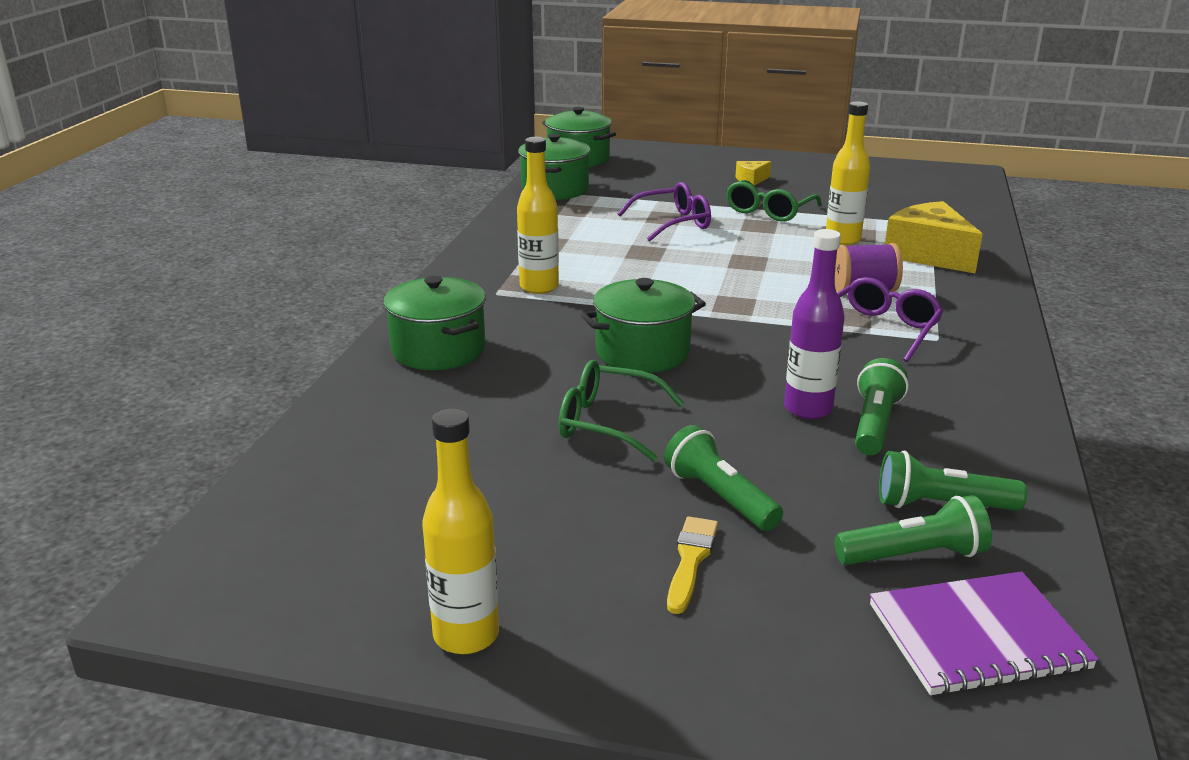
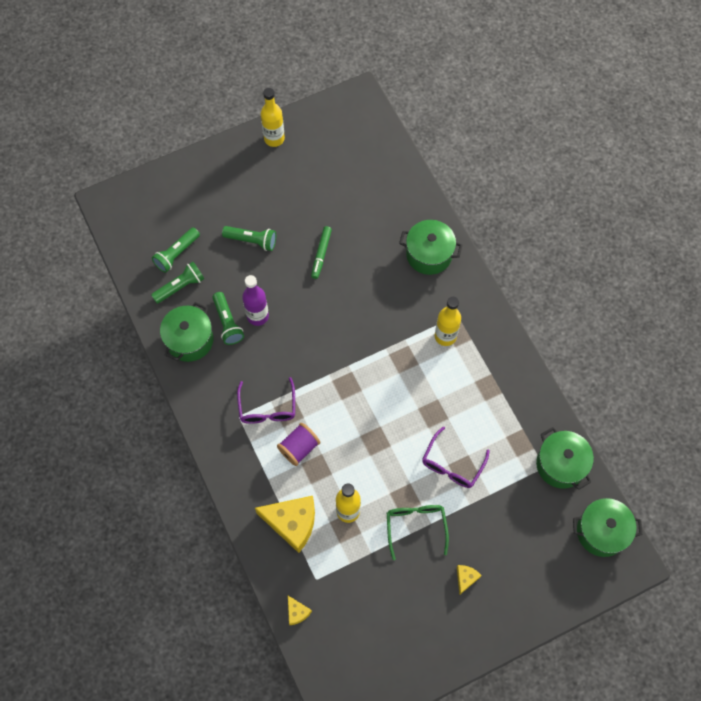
camera: 140 degrees right, 40 degrees up
green glasses [559,360,684,461] -> green marker [311,226,332,279]
green pot [581,278,706,373] -> green pot moved to [160,302,213,362]
yellow brush [667,517,718,614] -> none
purple notebook [870,571,1099,695] -> none
none -> yellow cheese [288,596,312,625]

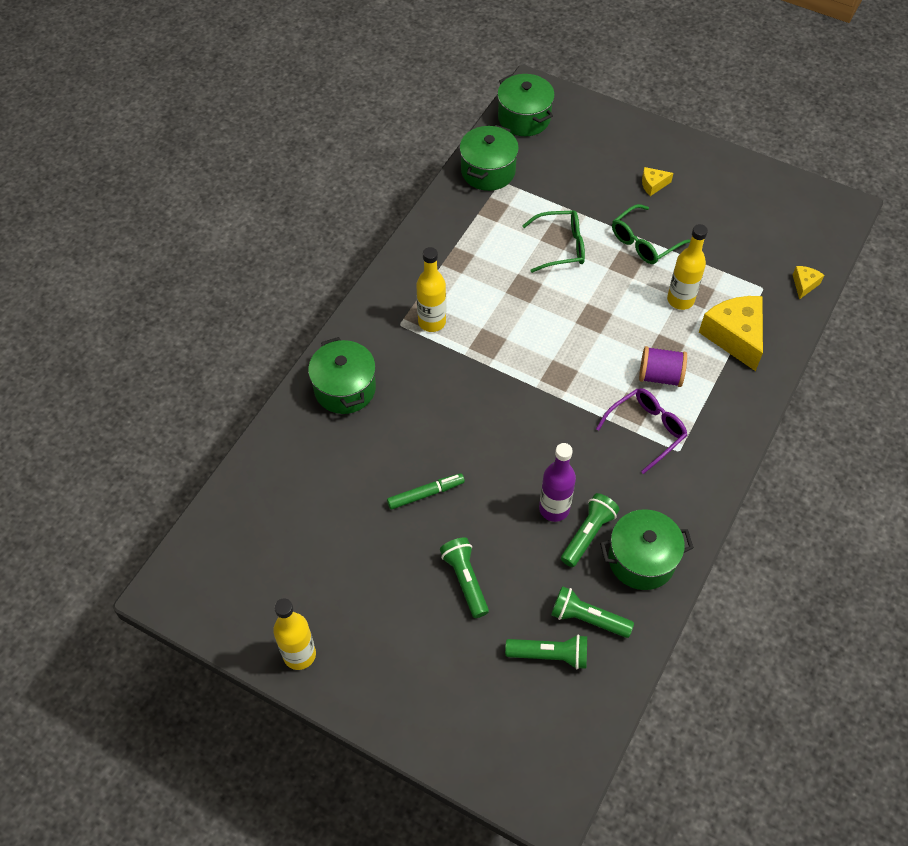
camera: 125 degrees left, 10 degrees down
purple glasses [422,426,490,488] -> green glasses [522,210,585,273]

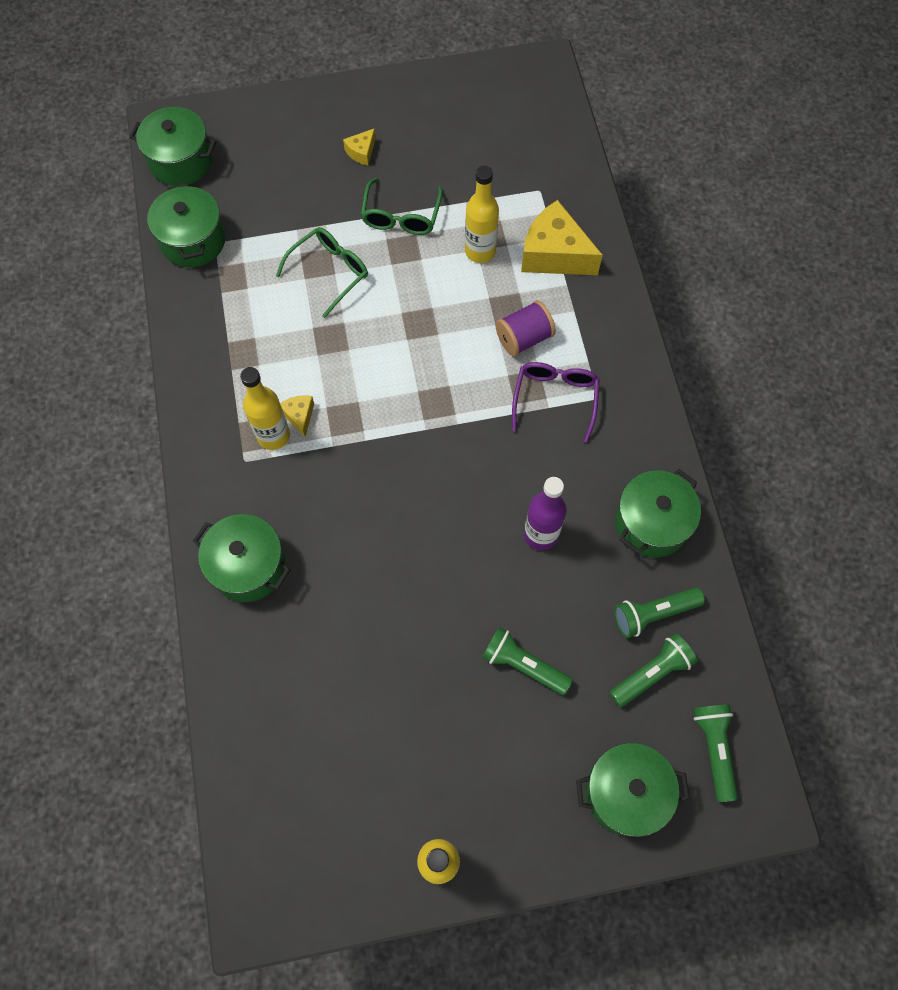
camera: 40 degrees left, 10 degrees up
green marker [387,473,465,509] -> none
green flashlight [561,493,620,567] -> green flashlight moved to [694,704,738,802]
yellow cheese [793,266,824,300] -> yellow cheese moved to [280,395,314,437]
none -> green pot [576,743,690,837]

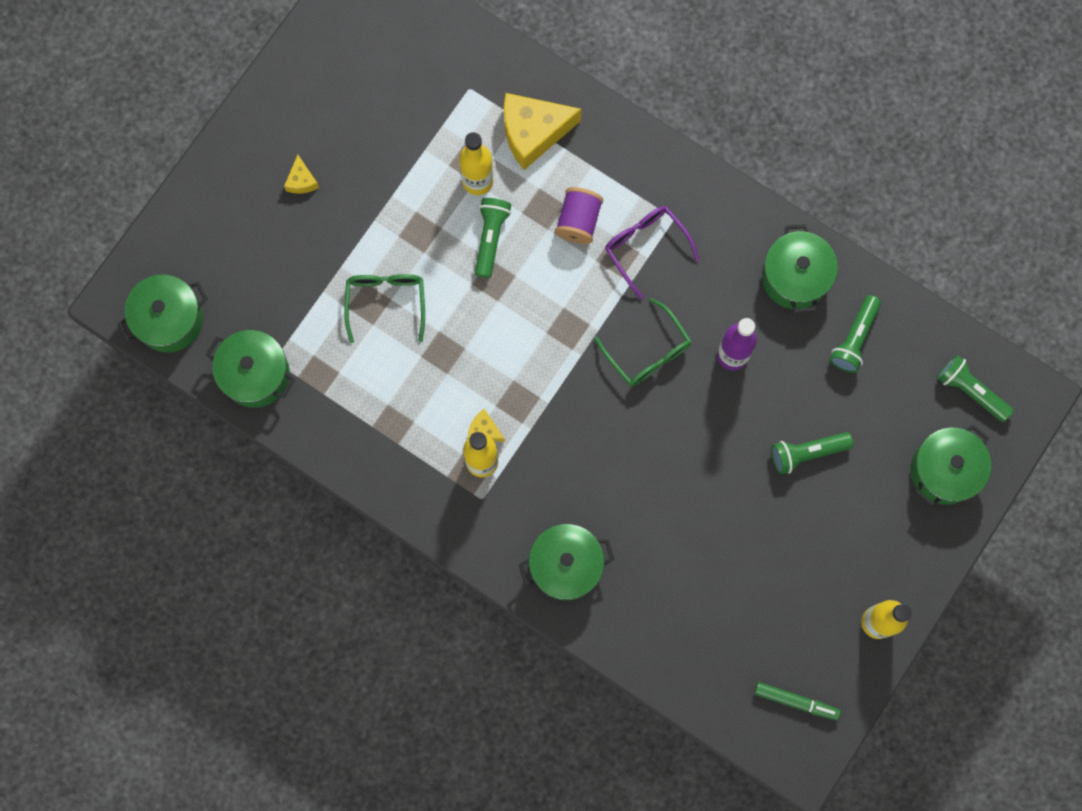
camera: 45 degrees left, 10 degrees up
green glasses [361,178,443,235] -> green glasses moved to [594,298,691,386]
green flashlight [609,633,697,707] -> green flashlight moved to [475,198,511,278]
none -> green marker [754,682,841,720]

